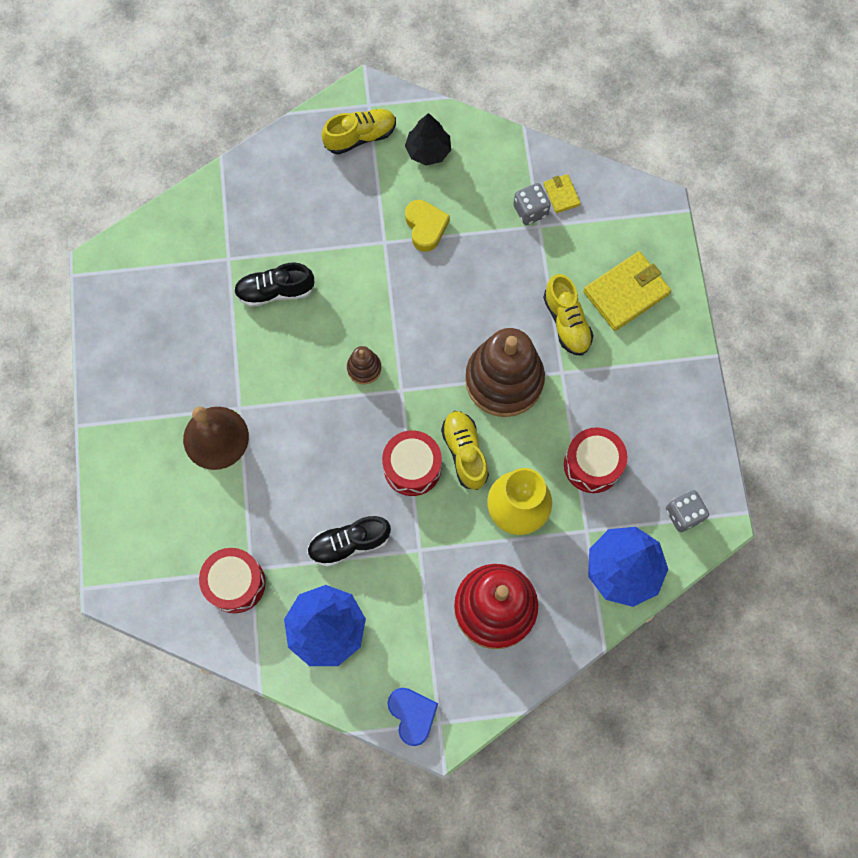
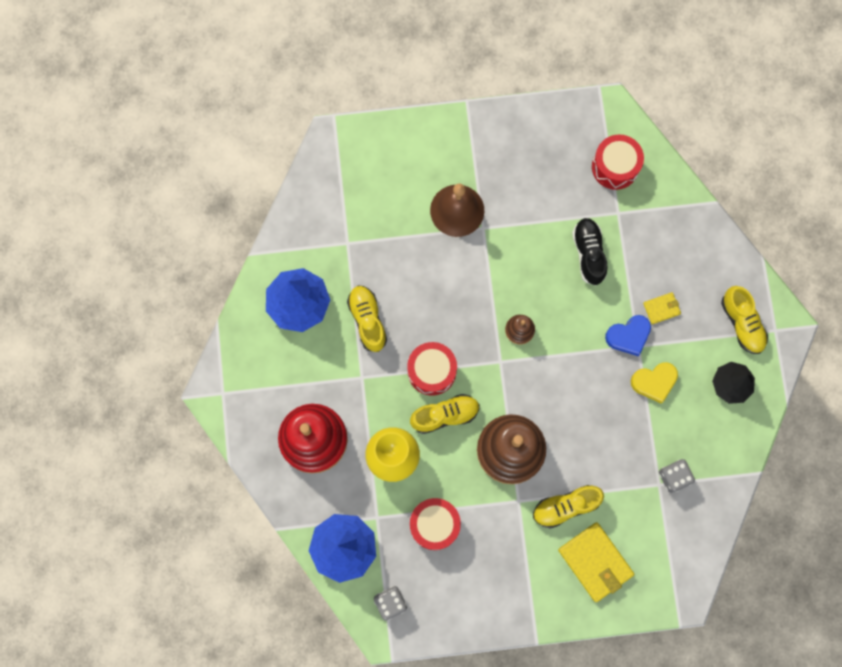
camera: 90 degrees right, 5 degrees up
red drum [199,548,266,613] -> red drum moved to [592,134,644,190]
black shoe [307,516,391,567] -> yellow shoe [347,285,387,352]
blue heart [387,688,438,746] -> blue heart moved to [605,315,651,356]
yellow wallet [544,174,581,213] -> yellow wallet moved to [643,292,681,324]

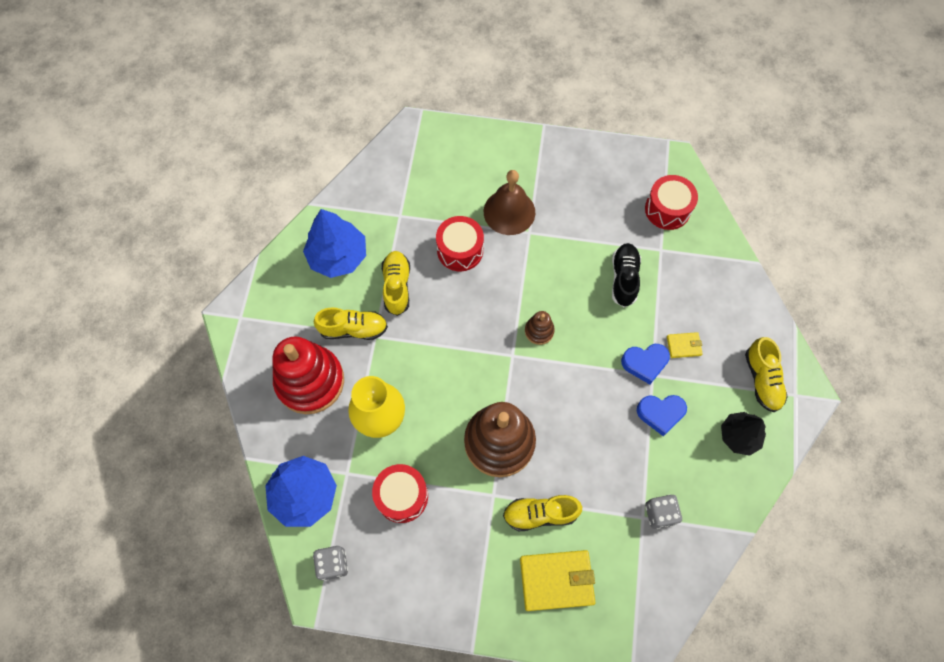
camera: 15 degrees right, 10 degrees down
red drum [407,342,457,396] -> red drum moved to [436,216,484,271]
yellow shoe [410,394,480,434] -> yellow shoe moved to [314,307,388,340]
yellow wallet [558,522,634,602] -> yellow wallet turned 75 degrees counterclockwise [520,550,595,611]
yellow heart [631,362,678,403] -> blue heart [637,395,687,436]

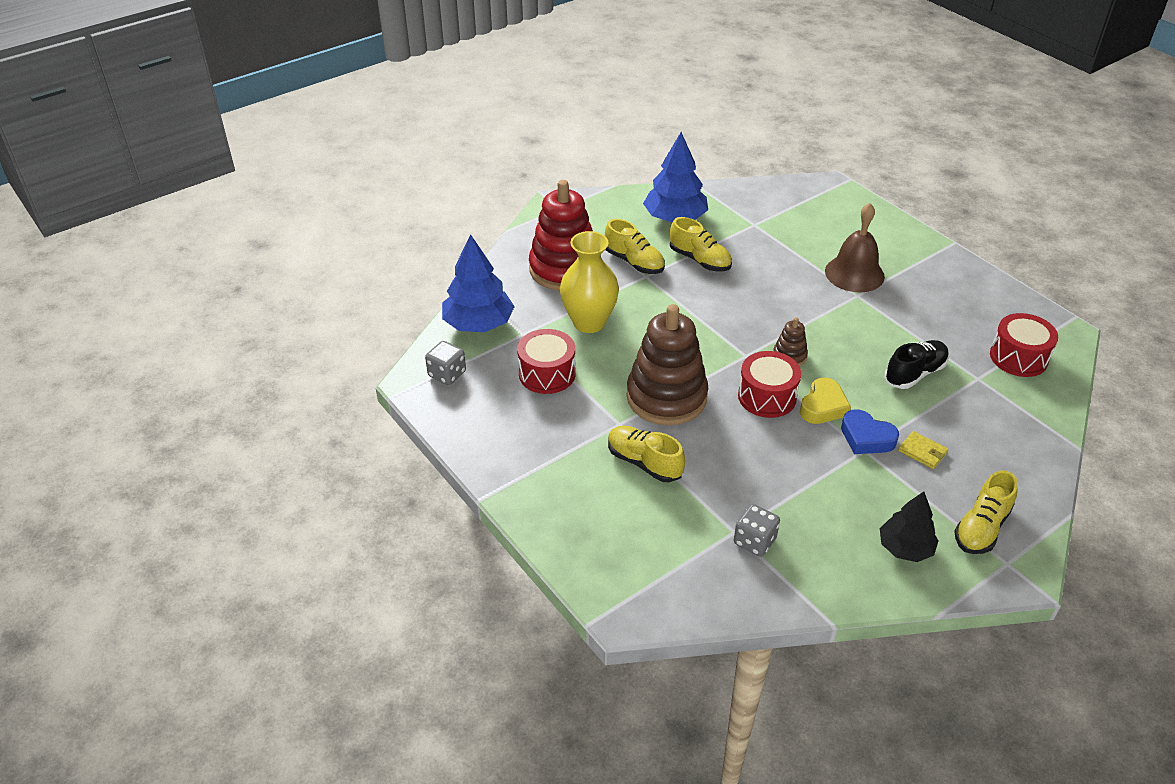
camera: 45 degrees right, 25 degrees down
yellow shoe [382,251,410,316] -> yellow shoe turned 90 degrees clockwise [670,217,732,271]
red drum [436,216,484,271] -> red drum moved to [738,351,801,418]
yellow wallet [520,550,595,611] -> none
blue heart [637,395,687,436] -> none
none -> yellow heart [800,378,851,424]

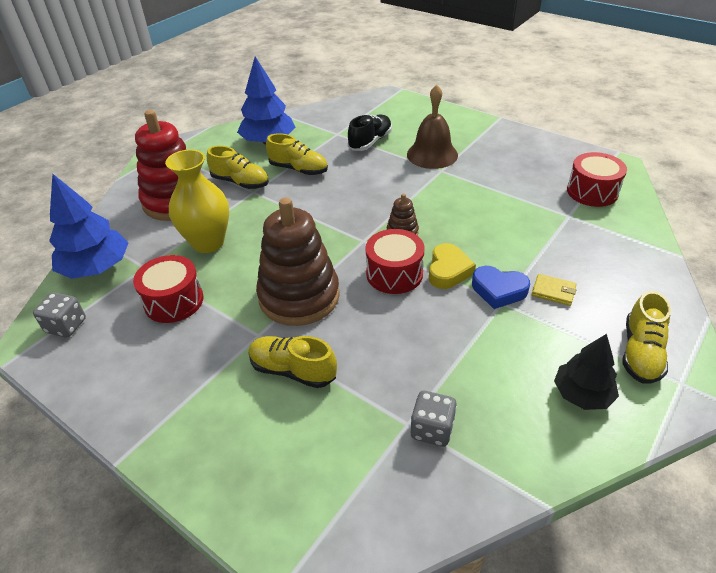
camera: 15 degrees left, 0 degrees up
black shoe [884,340,949,389] -> black shoe moved to [348,114,392,151]

